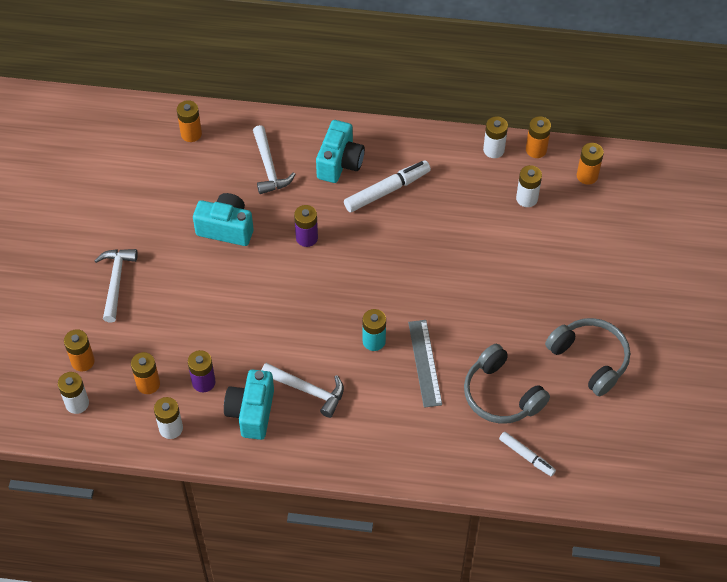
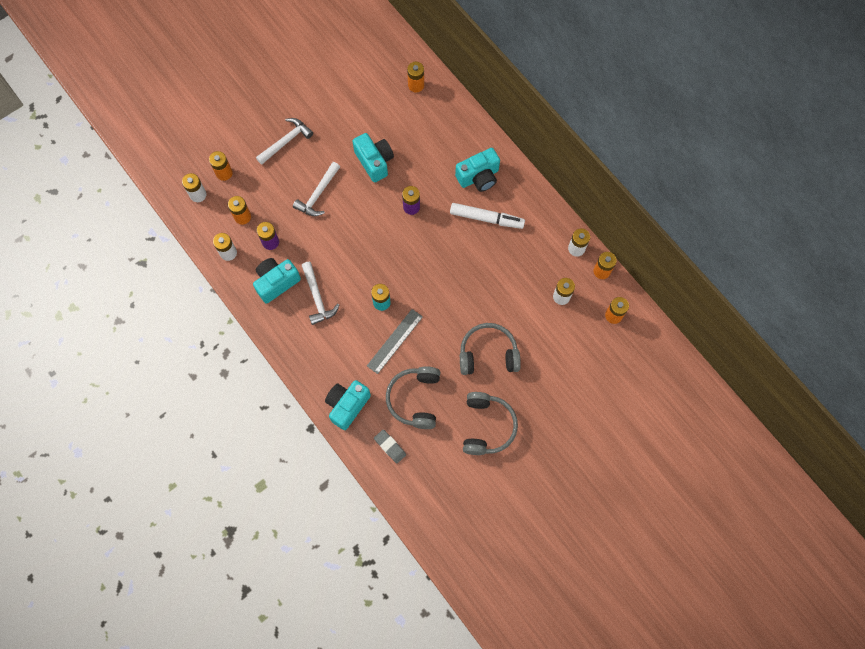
camera: 45 degrees right, 15 degrees up
white hammer [253,125,295,194] -> white hammer moved to [293,162,340,216]
white marker [499,432,556,476] -> grey eraser [374,429,406,463]
none -> turquoise camera [325,380,371,430]
none -> grey headphones [460,323,521,375]

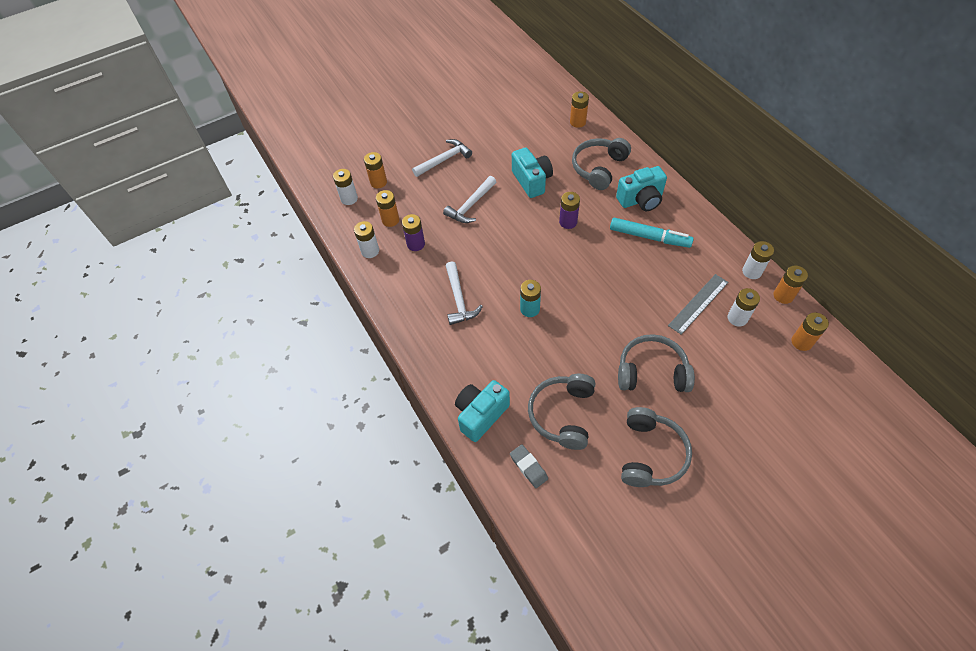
camera: 10 degrees right, 15 degrees down
turquoise camera [253,258,301,304] -> none
grey ruler [367,309,423,374] -> grey ruler moved to [668,274,728,335]
white marker [450,203,525,229] -> turquoise marker [610,218,694,248]
none -> grey headphones [572,138,631,190]

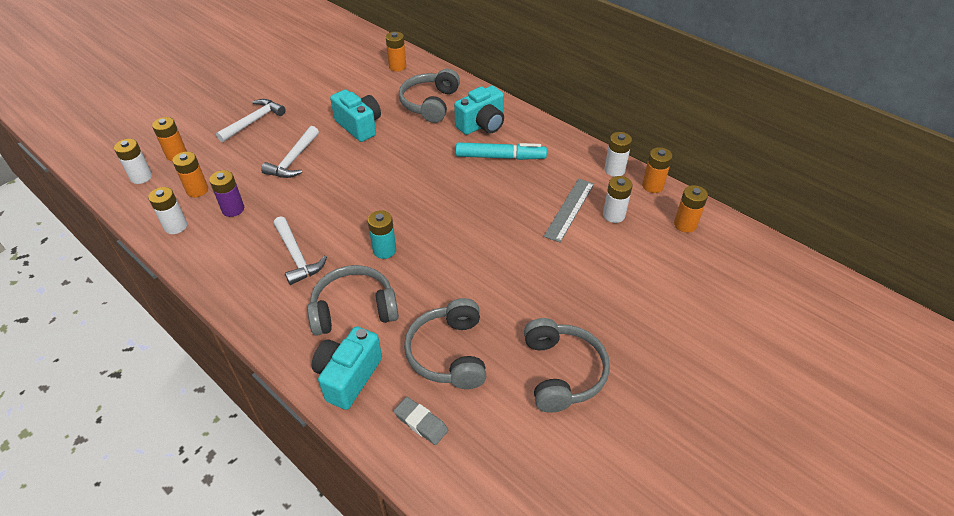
camera: 20 degrees left, 10 degrees down
purple battery [559,192,580,229] -> none
grey headphones [618,334,695,392] -> grey headphones moved to [307,265,399,336]

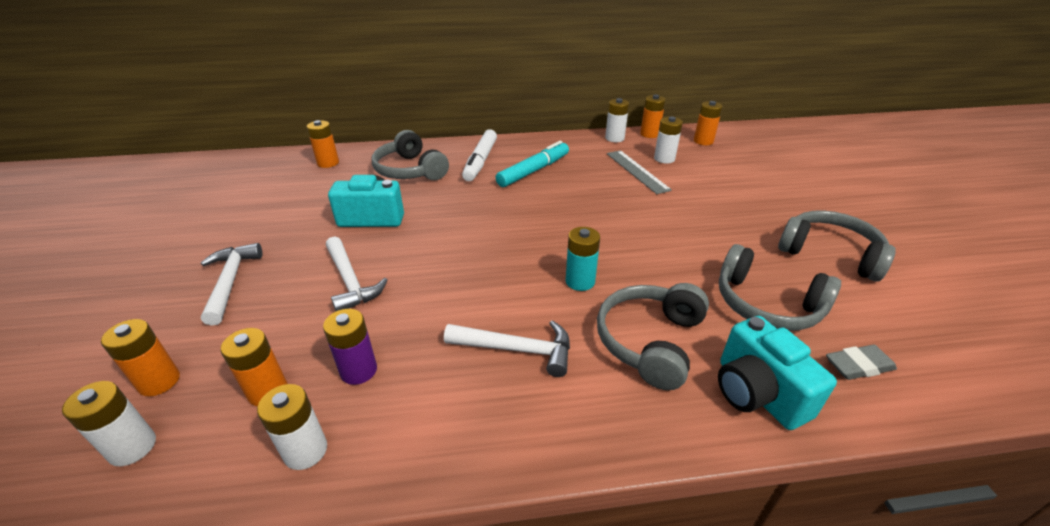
camera: 50 degrees left, 10 degrees down
turquoise camera [454,86,504,135] -> white marker [462,129,497,181]

